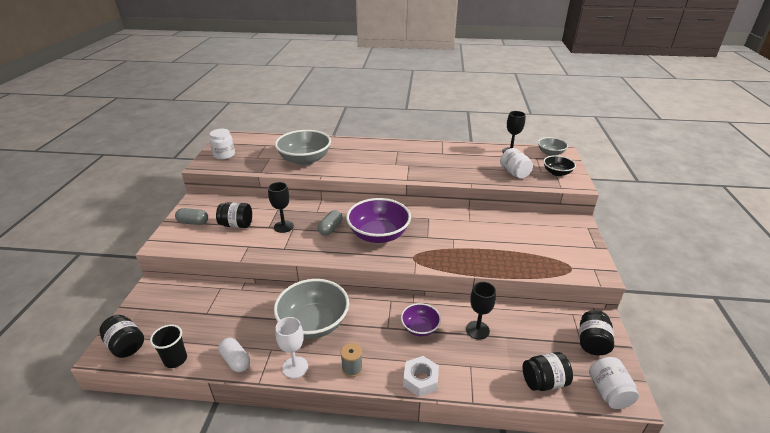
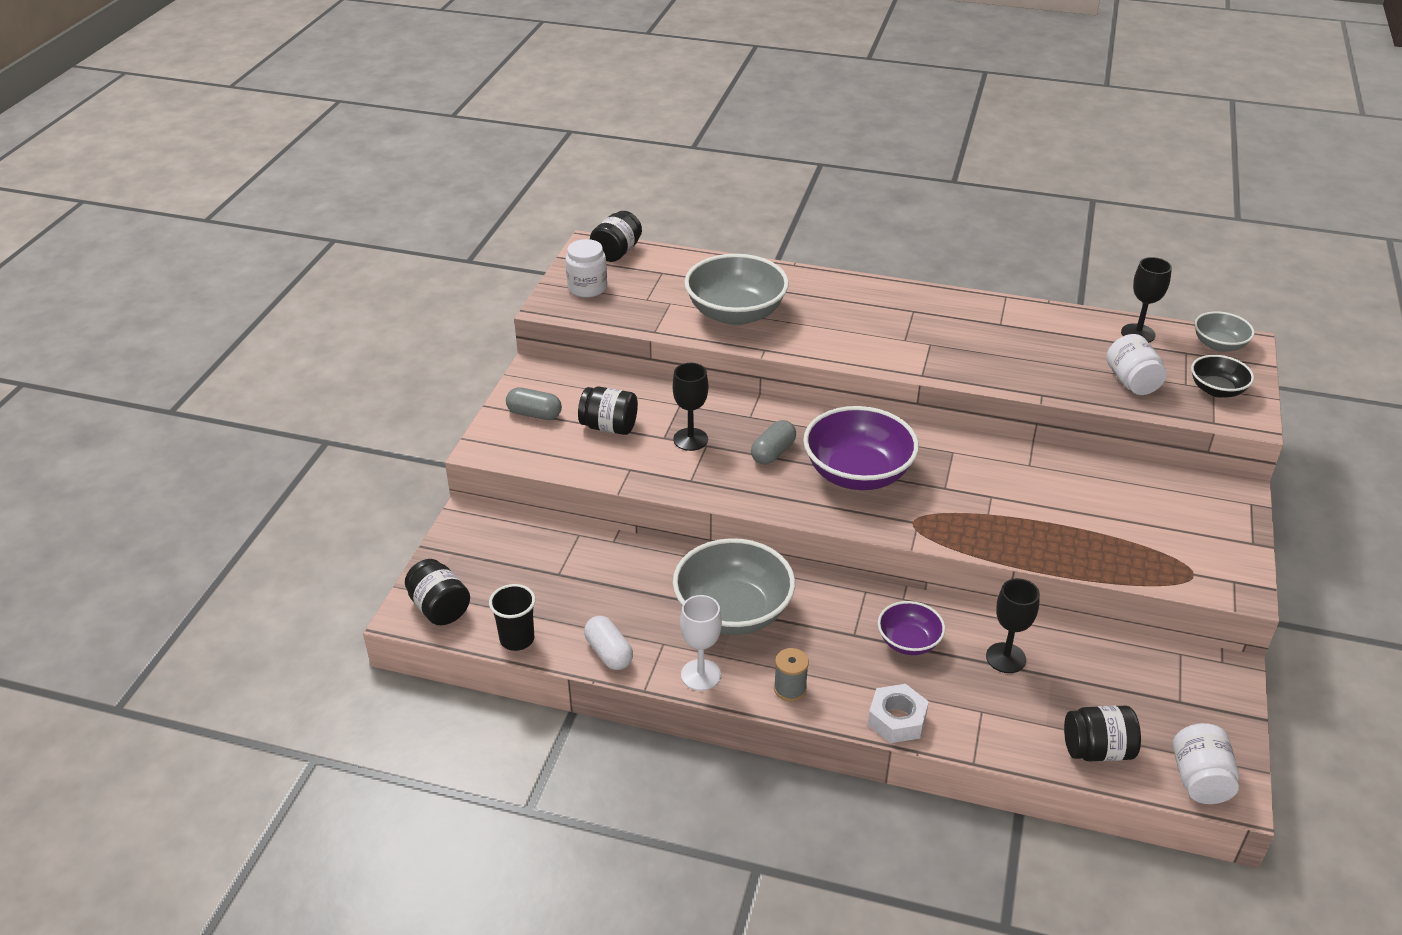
camera: 10 degrees right, 5 degrees up
black jar [580,310,614,355] -> black jar moved to [590,211,642,262]

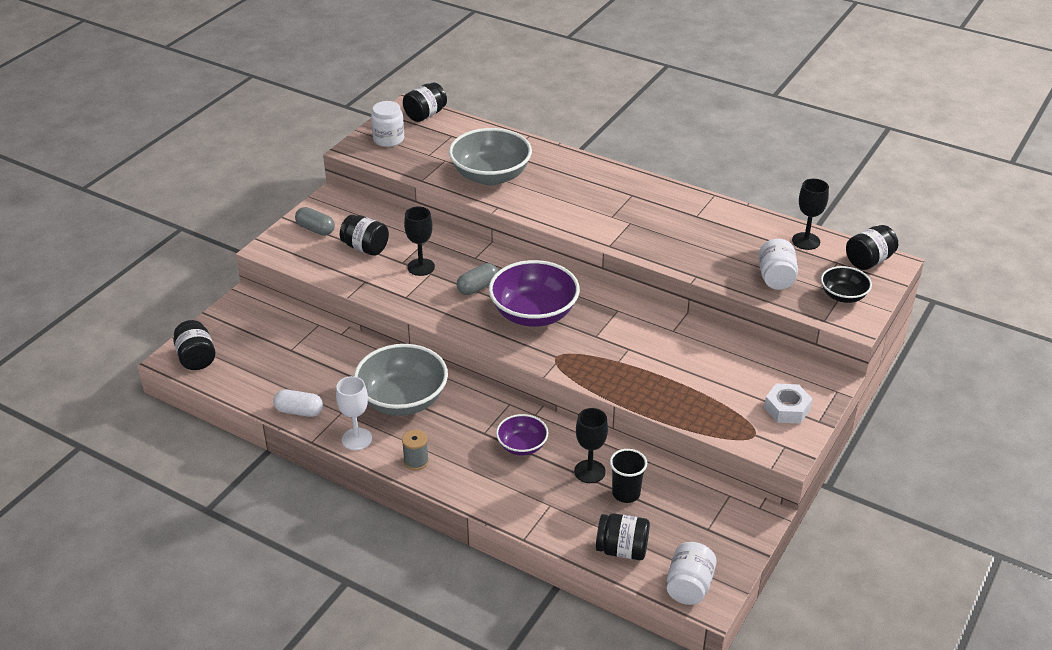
camera: 15 degrees right, 0 degrees up
black cup [489,584,535,651] -> black cup moved to [610,449,647,503]
white capsule [584,616,633,670] -> white capsule turned 60 degrees counterclockwise [273,389,323,417]
white nut [868,684,929,743] -> white nut moved to [764,383,812,424]
grey bowl [1194,311,1255,352] -> black jar [846,225,898,270]

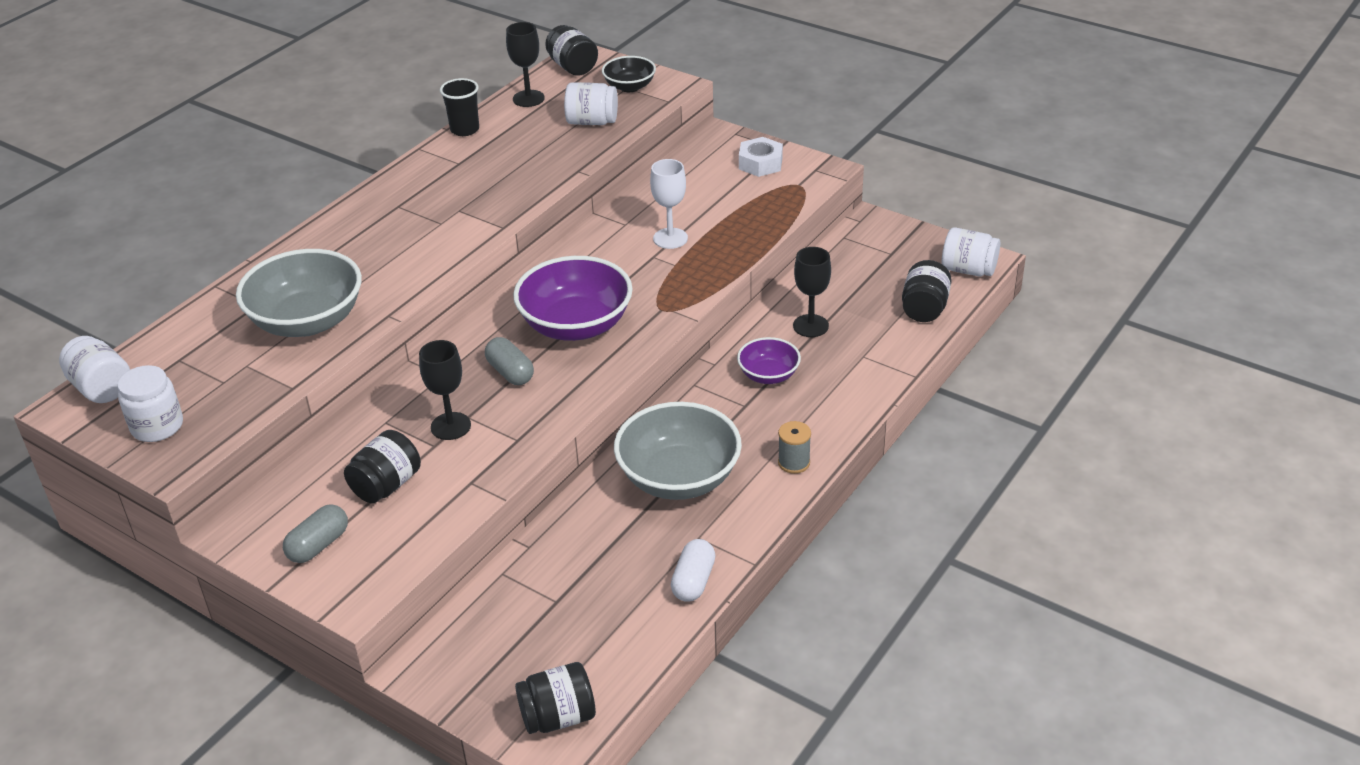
camera: 85 degrees left, 0 degrees up
white goblet [336,376,372,450] -> white goblet moved to [650,159,688,249]
black jar [403,82,447,122] -> white jar [59,336,130,403]
black cup [610,449,647,503] -> black cup moved to [440,78,479,136]

